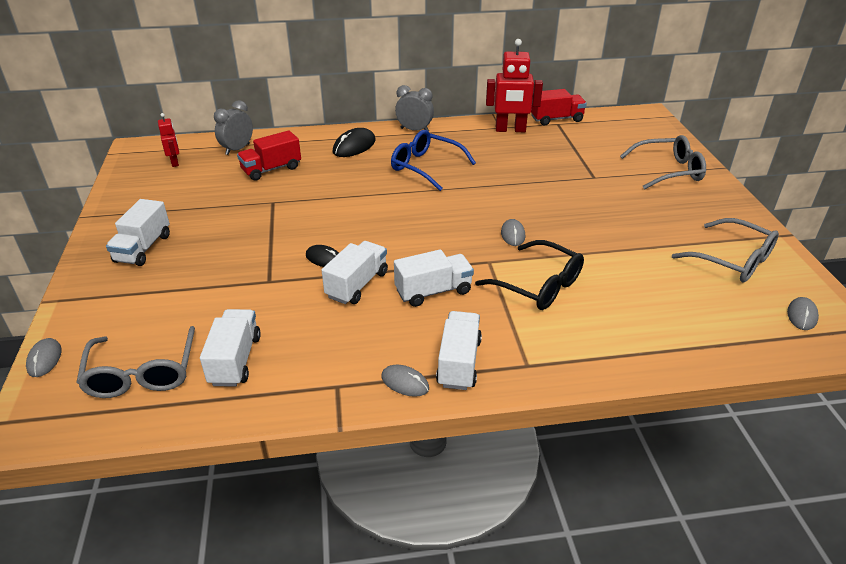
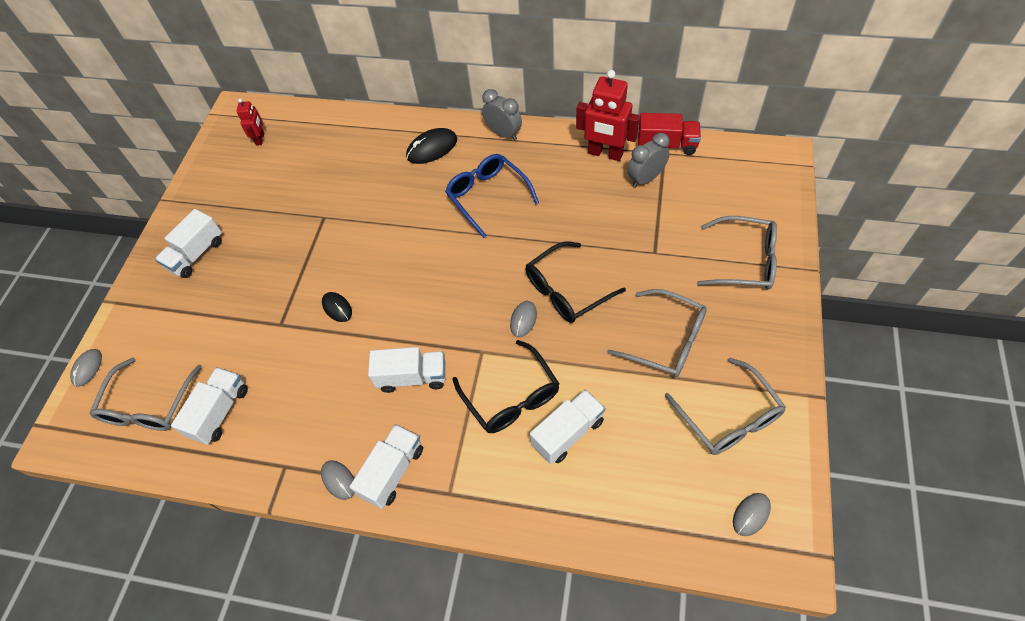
camera: 25 degrees right, 20 degrees up
grey clock [214,100,253,155] -> grey clock moved to [628,133,670,188]
red truck [237,130,301,181] -> none
white truck [322,241,388,304] -> white truck moved to [530,389,605,464]
none -> black glasses [526,241,626,323]
none -> grey glasses [607,289,707,377]

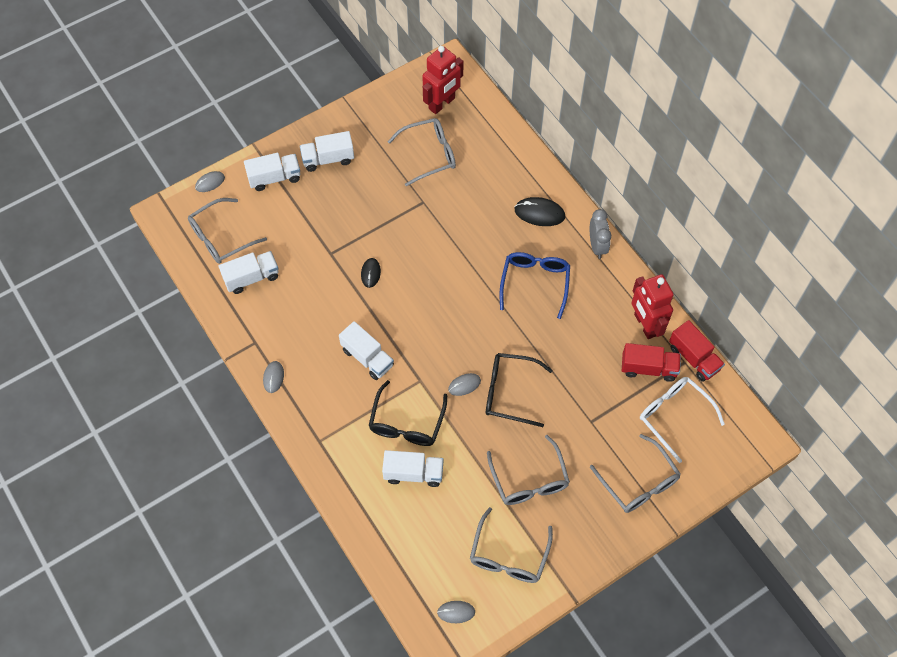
camera: 40 degrees right, 5 degrees up
red robot [236,99,264,146] -> red robot [422,46,464,114], size x1.85
white truck [350,424,423,509] -> white truck moved to [244,153,300,191]
grey clock [628,133,670,188] -> red truck [622,343,681,382]
none -> grey glasses [387,118,456,186]
none -> white glasses [640,377,725,463]

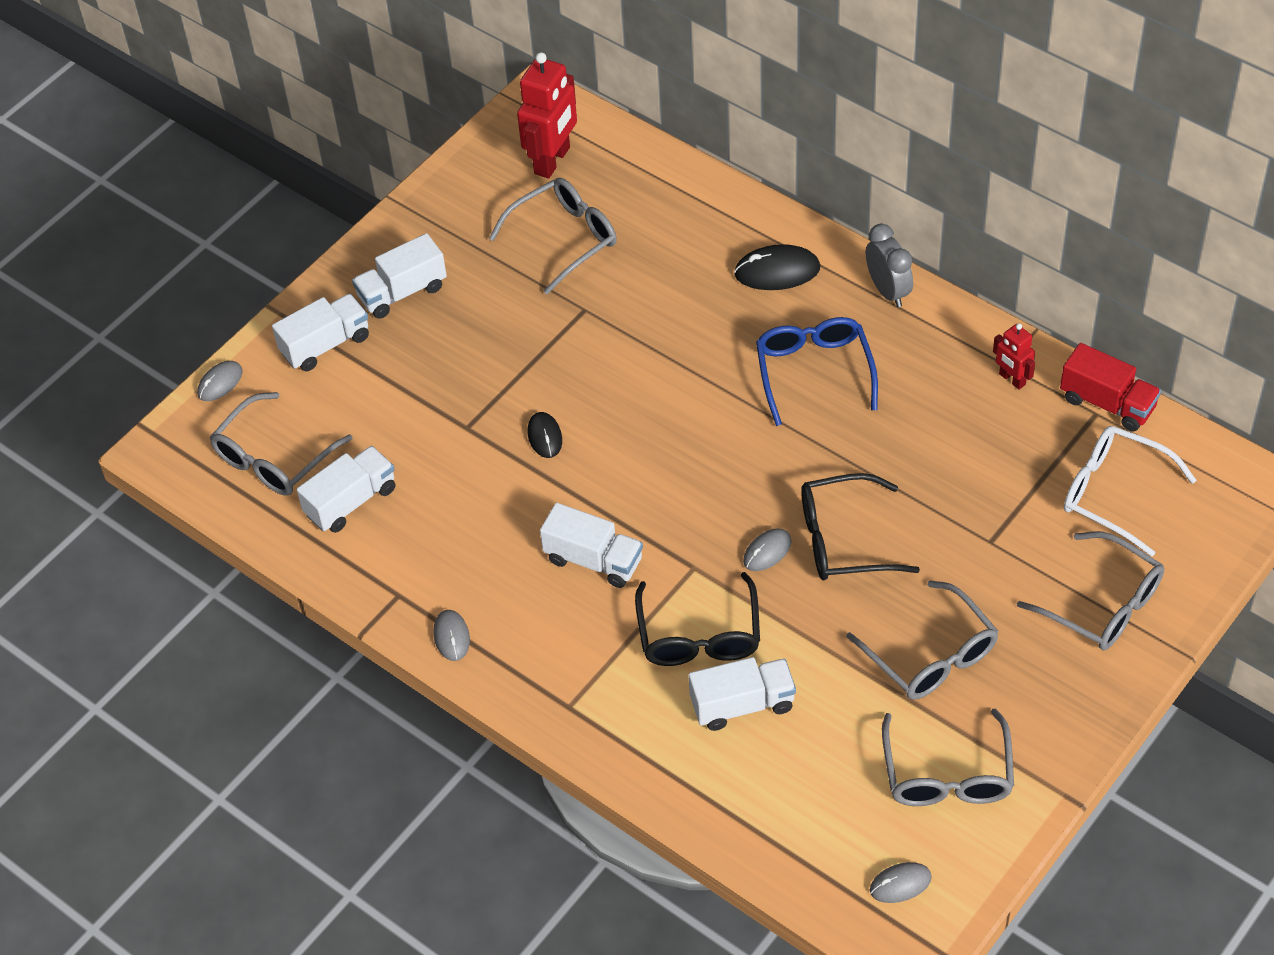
camera: 15 degrees left, 10 degrees down
red truck [622,343,681,382] -> none
red robot [632,274,674,339] -> red robot [993,323,1035,390], size x0.54

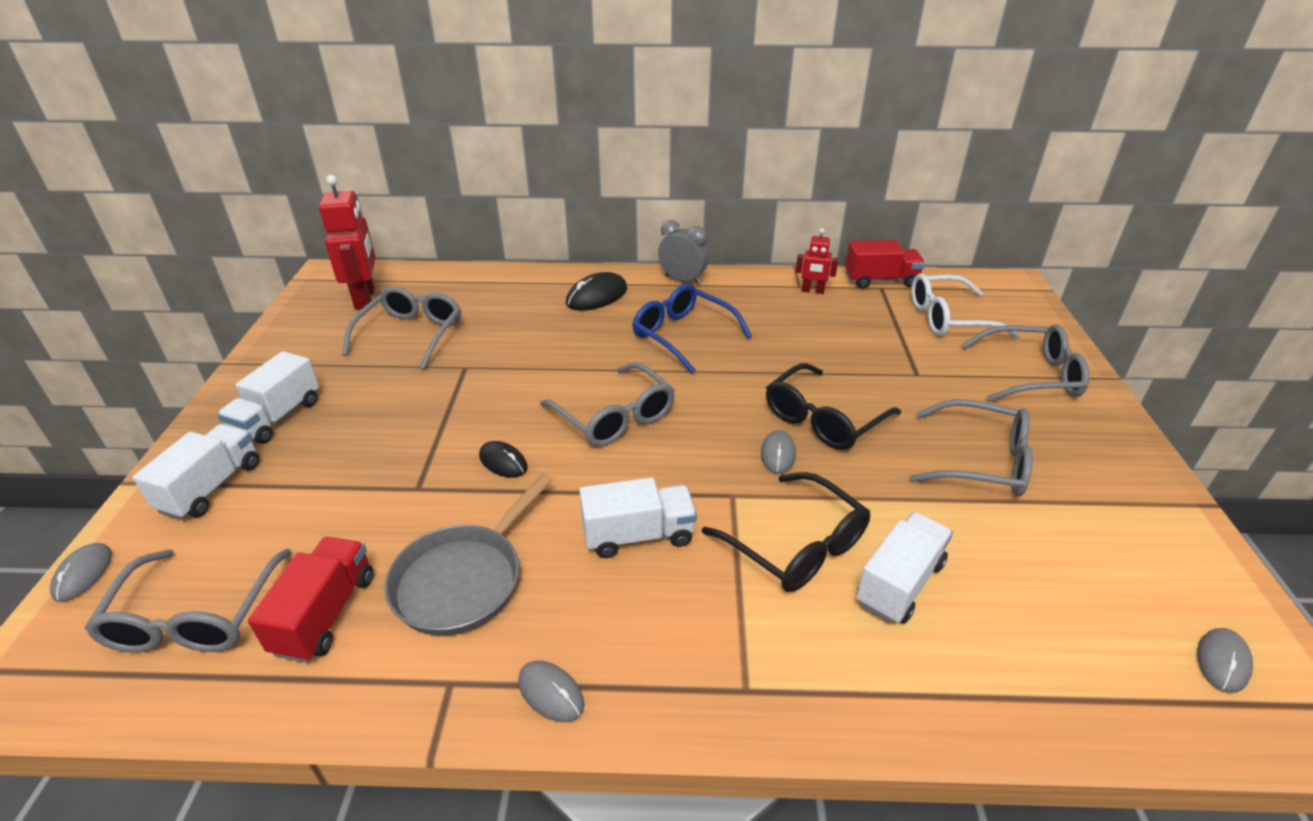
camera: 40 degrees left, 15 degrees down
white truck [297,446,395,533] -> red truck [248,537,373,662]
grey glasses [882,708,1014,806] -> grey glasses moved to [540,362,675,447]
none -> grey pan [385,473,553,636]

